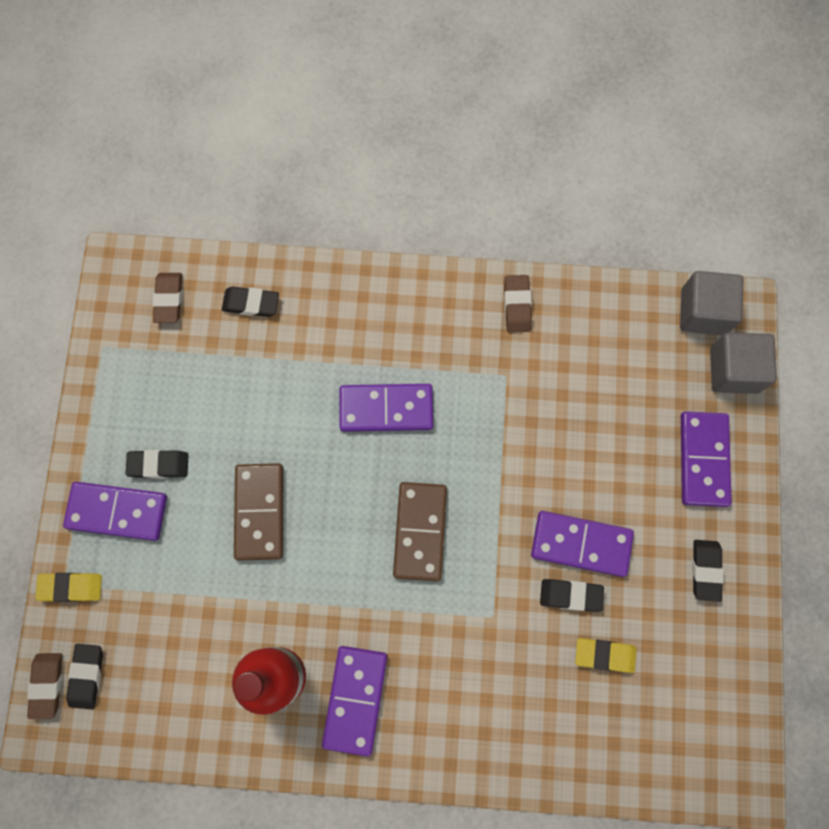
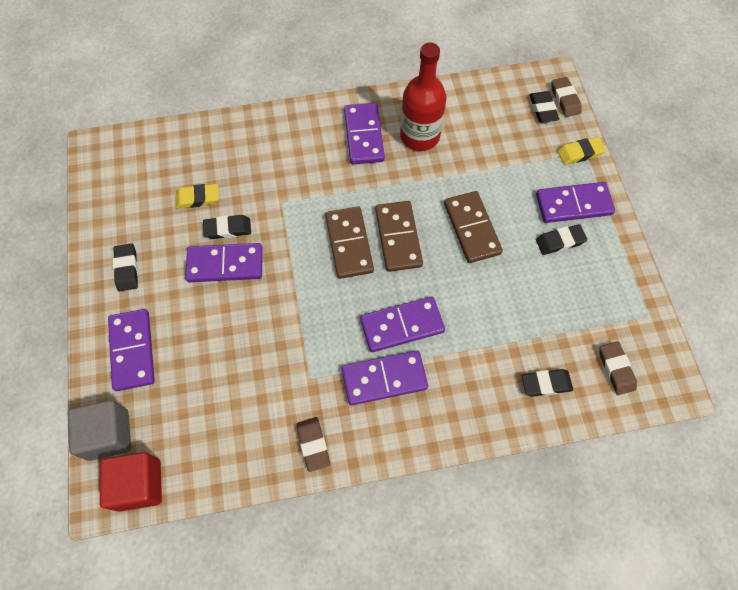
camera: 165 degrees right, 10 degrees down
grey cube [680,271,743,335] -> red cube [100,452,162,512]
none -> purple domino [342,351,428,405]
none -> brown domino [375,201,423,272]

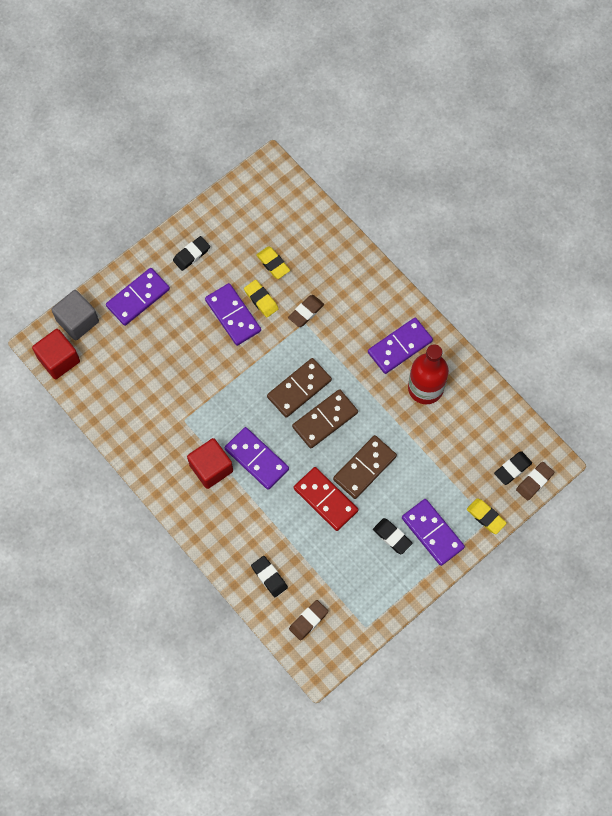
camera: 60 degrees right, 5 degrees up
black eraser [203,215,251,239] -> yellow eraser [244,280,279,317]
brown eraser [296,417,330,472] -> brown eraser moved to [288,295,324,327]
purple domino [342,351,428,405] -> red cube [187,438,233,489]
none -> red domino [294,467,358,531]

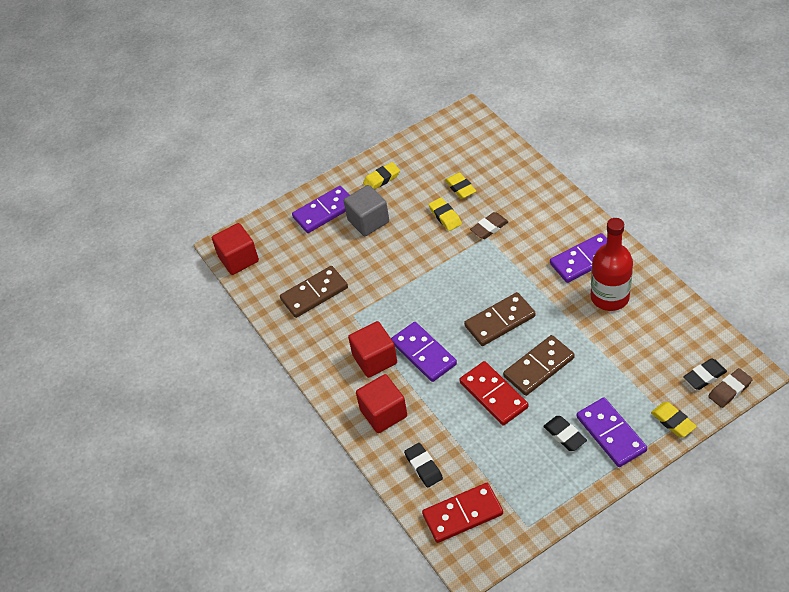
camera: 15 degrees right, 20 degrees down
grey cube [51,290,99,341] -> grey cube moved to [344,185,389,236]
black eraser [173,236,210,271] -> yellow eraser [363,162,400,189]
purple domino [205,283,261,346] -> none
brown domino [267,358,332,418] -> brown domino moved to [280,266,348,318]
brown eraser [289,600,328,640] -> red domino [422,483,503,543]
none -> red cube [356,374,407,433]

